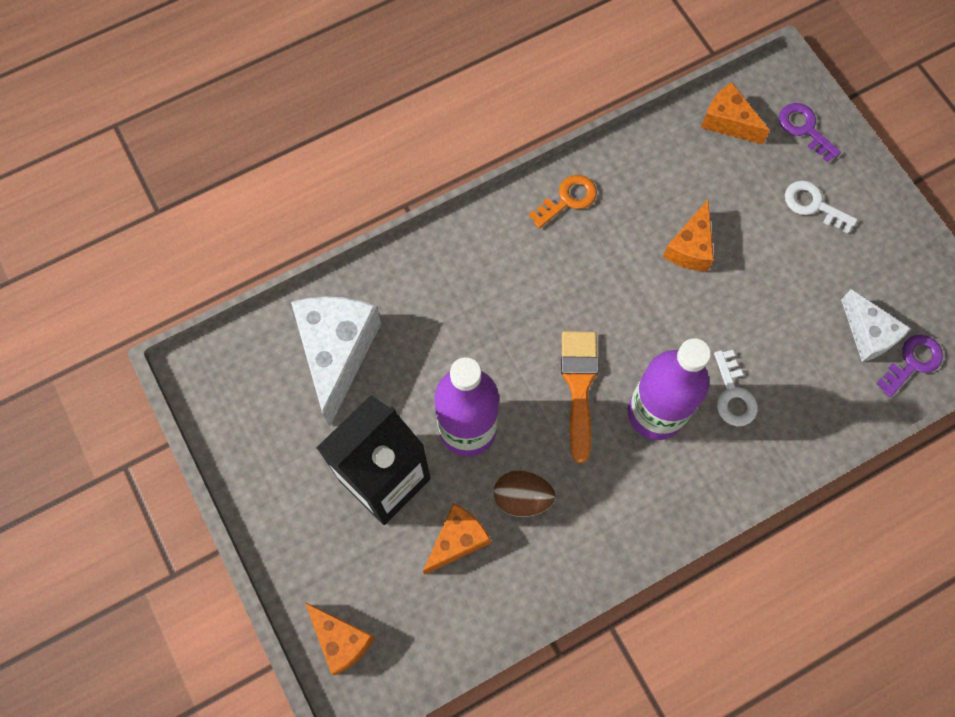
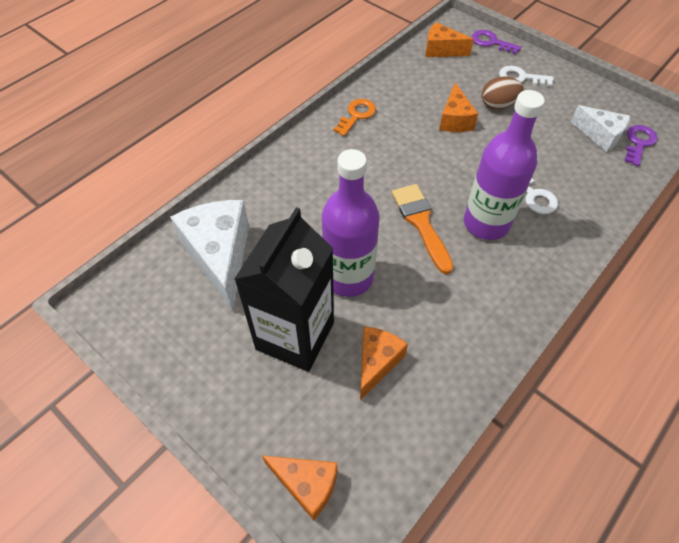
camera: 20 degrees left, 15 degrees down
brown egg [494,470,555,517] -> brown egg moved to [482,77,523,109]

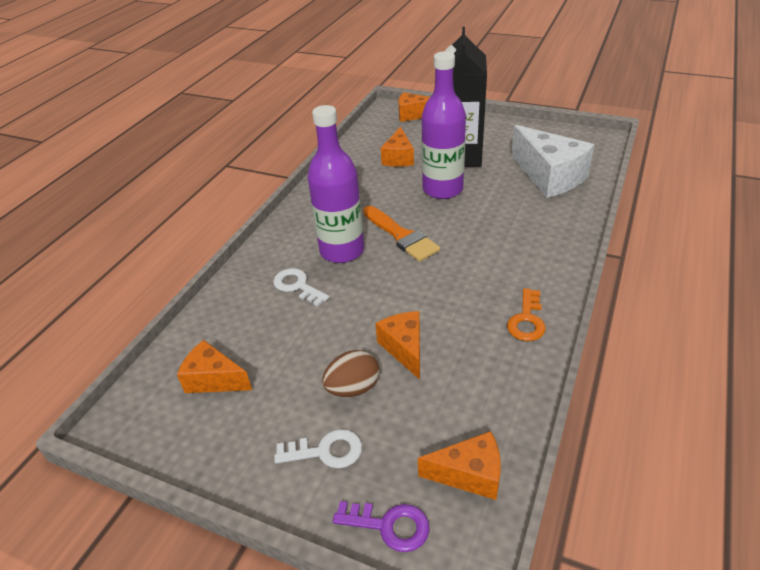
camera: 165 degrees right, 15 degrees down
white cheese [571,105,630,152] -> orange cheese [177,340,252,393]
purple key [625,125,658,166] -> none

